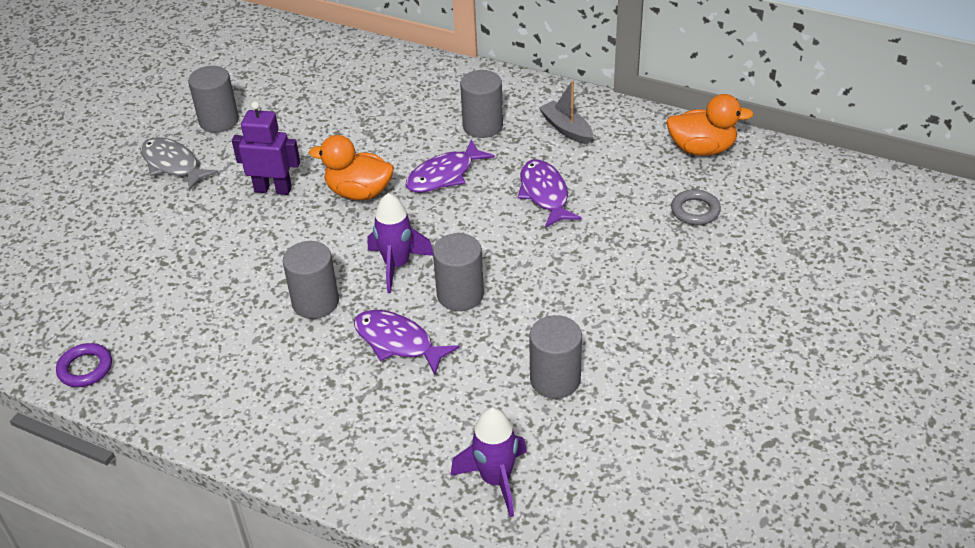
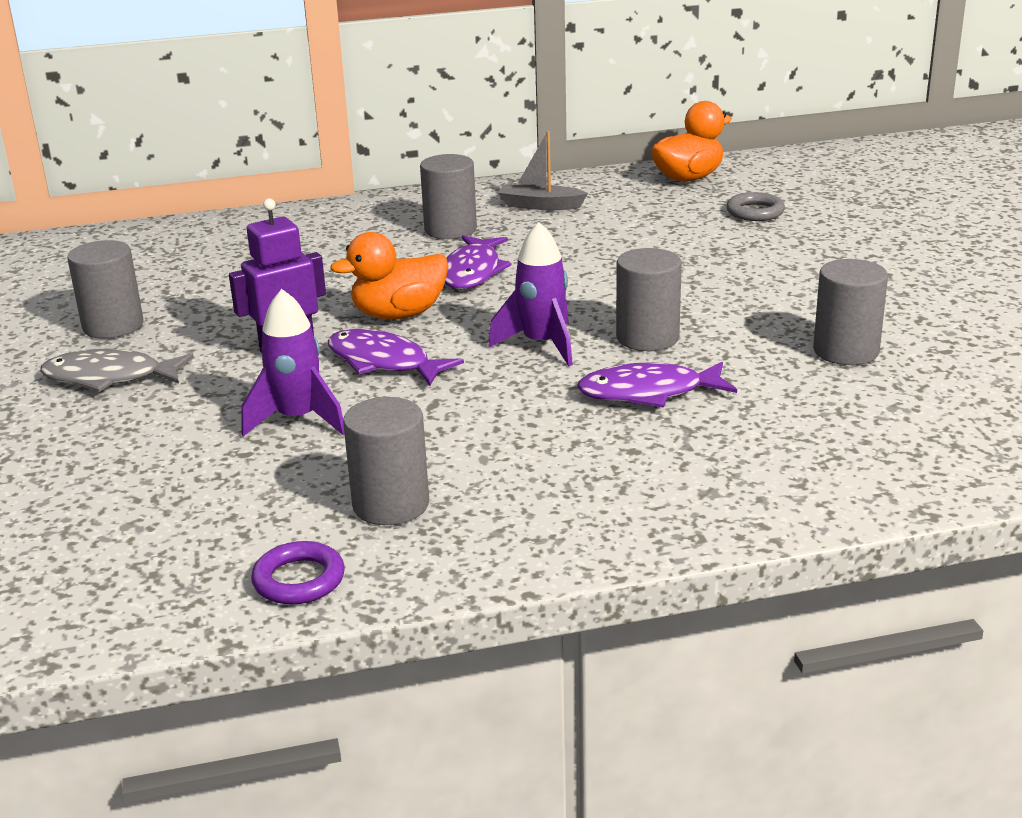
camera: 40 degrees left, 15 degrees down
grey cylinder [283,241,339,319] -> grey cylinder moved to [343,397,429,525]
purple rocket [450,407,527,517] -> purple rocket moved to [241,289,344,437]
purple fish [518,159,582,228] -> purple fish moved to [328,329,464,386]

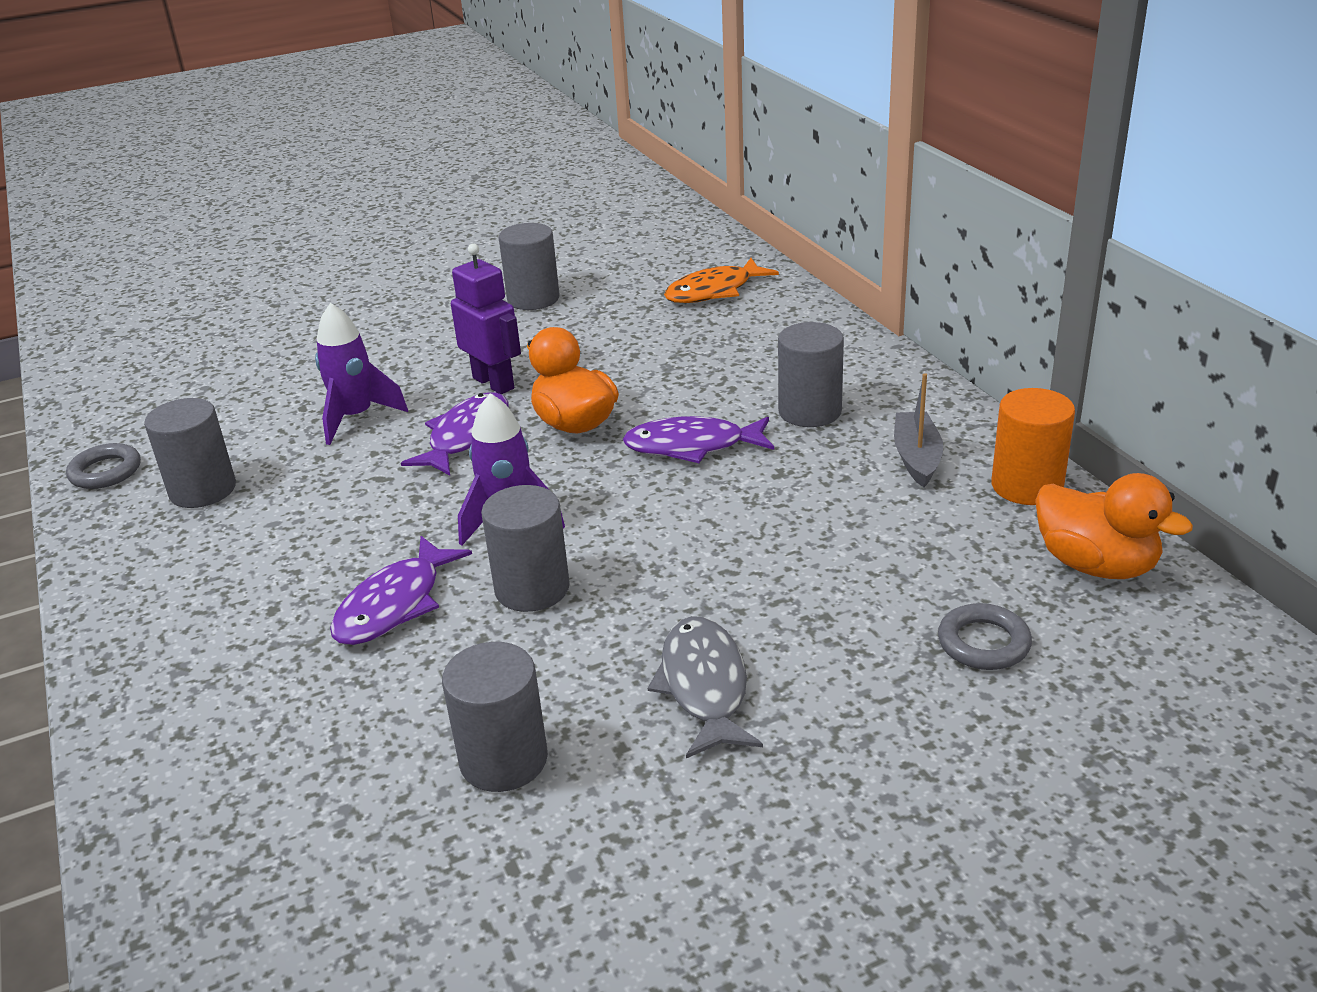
camera: 80 degrees right, 5 degrees up
grey fish [40,349,194,392] -> grey fish moved to [648,616,763,759]
purple ring [251,541,345,605] -> grey ring [66,443,141,489]
purple fish [577,362,737,407] -> purple fish turned 135 degrees counterclockwise [330,536,472,645]
none -> orange fish [664,258,779,303]
none -> orange cylinder [991,388,1075,505]

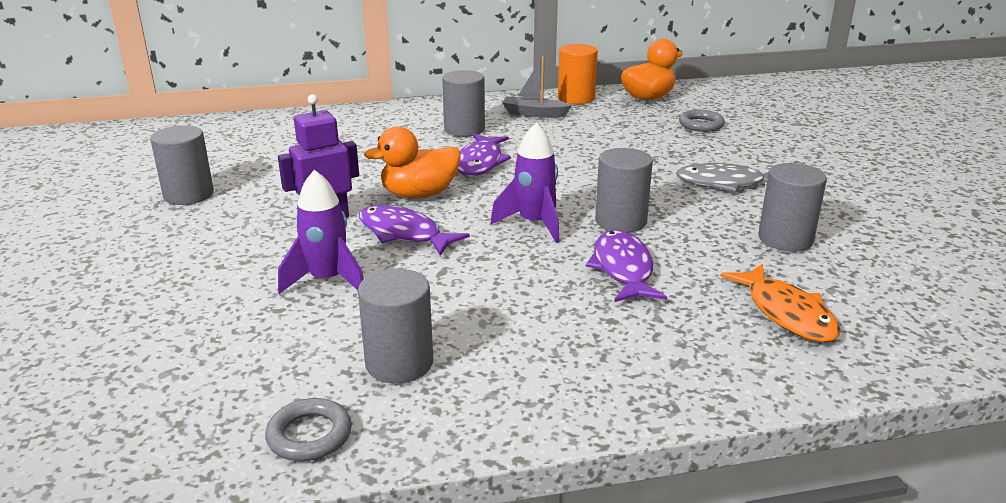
camera: 80 degrees left, 5 degrees down
purple fish [330,536,472,645] -> purple fish turned 135 degrees counterclockwise [586,230,667,302]
orange fish [664,258,779,303] -> orange fish moved to [720,264,840,342]

